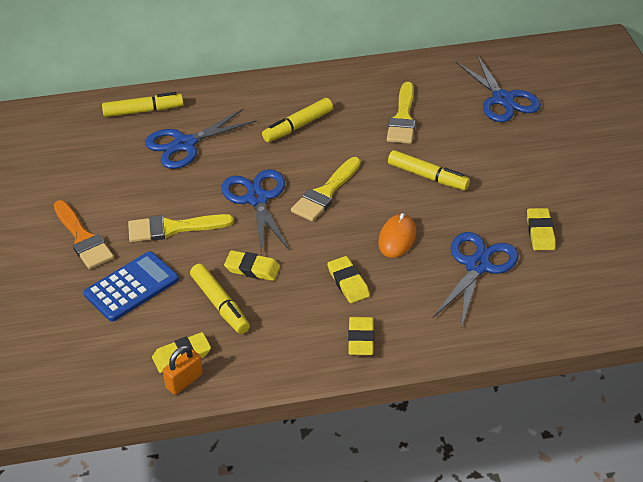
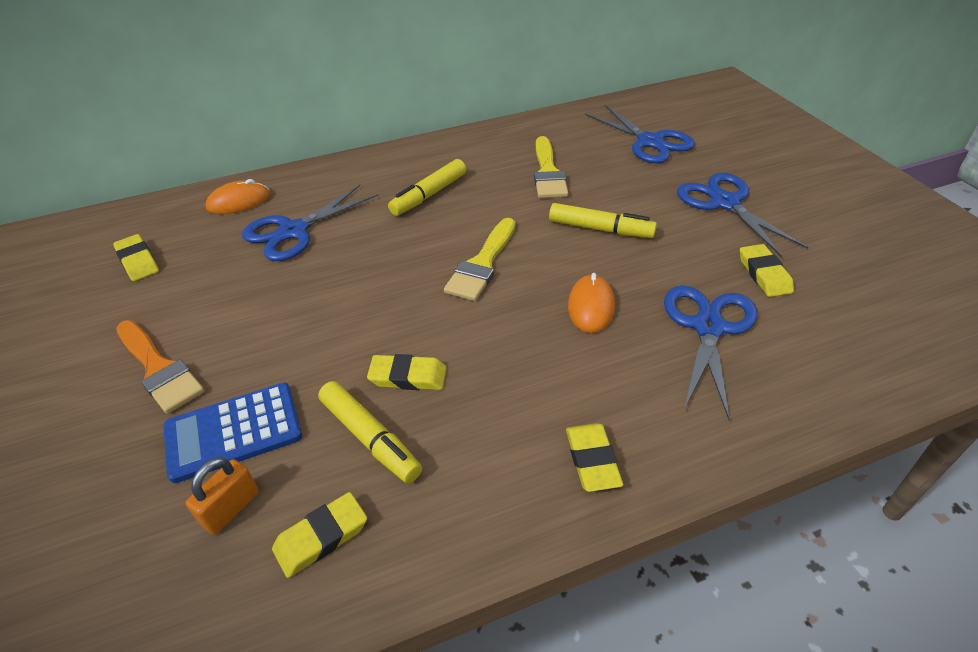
camera: 10 degrees left, 0 degrees up
blue calculator [84,251,179,322] -> blue calculator turned 150 degrees counterclockwise [163,383,302,483]
yellow marker [102,92,184,117] -> orange mouse [206,179,270,214]
yellow brush [128,214,234,242] -> none
orange padlock [163,345,203,395] -> orange padlock moved to [186,457,259,535]
blue scissors [221,169,290,254] -> blue scissors moved to [677,173,808,257]
yellow eraser [327,256,370,303] -> yellow eraser moved to [113,234,159,281]

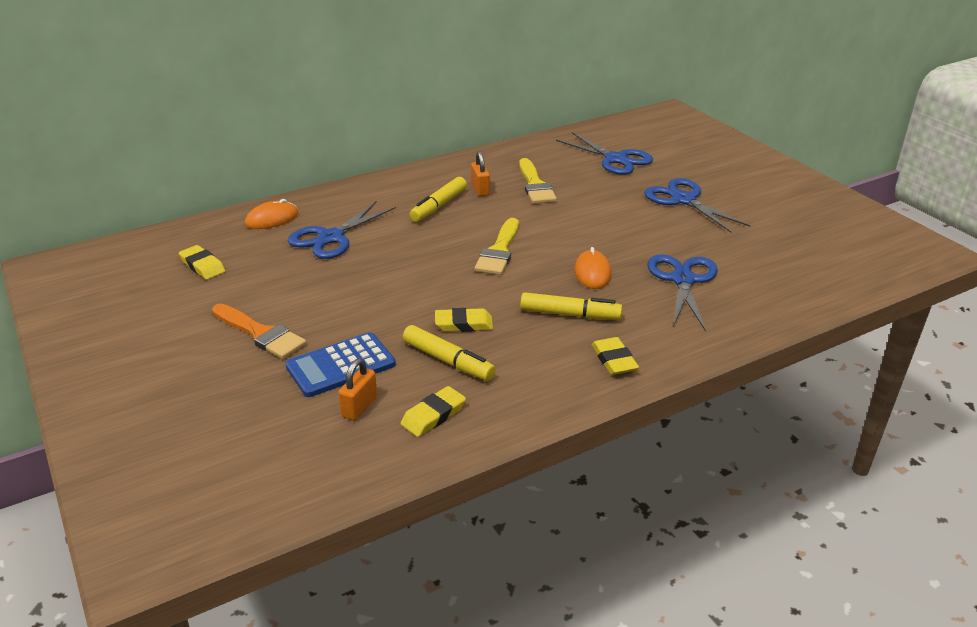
camera: 10 degrees left, 10 degrees down
yellow marker [549,203,657,238] -> yellow marker moved to [520,292,622,320]
yellow eraser [740,244,794,297] -> none
none -> orange padlock [471,151,490,196]

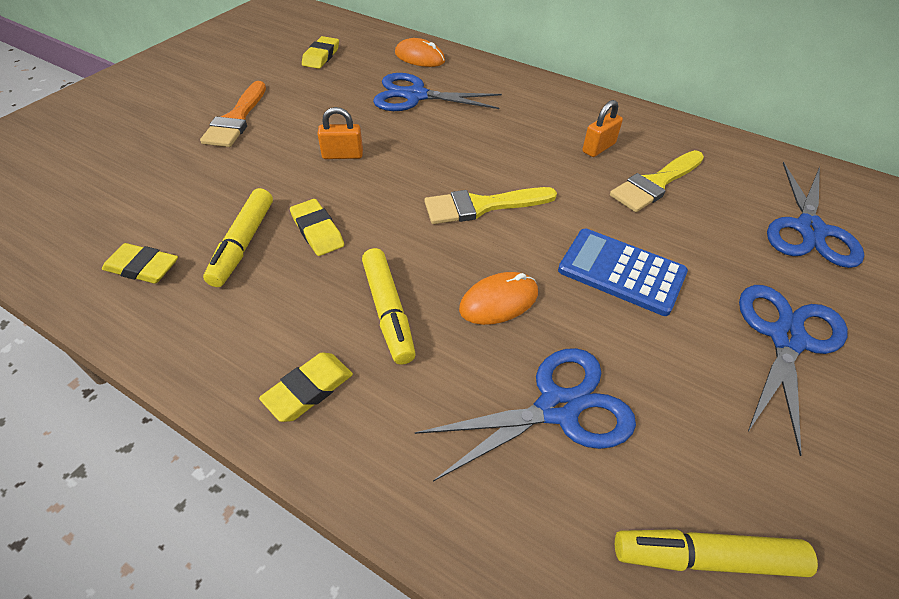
camera: 60 degrees right, 15 degrees up
blue calculator [285,332,396,397] -> blue calculator moved to [558,229,688,316]
orange padlock [339,359,377,420] -> orange padlock moved to [317,107,363,159]
yellow marker [409,177,467,222] -> yellow marker moved to [615,529,818,577]

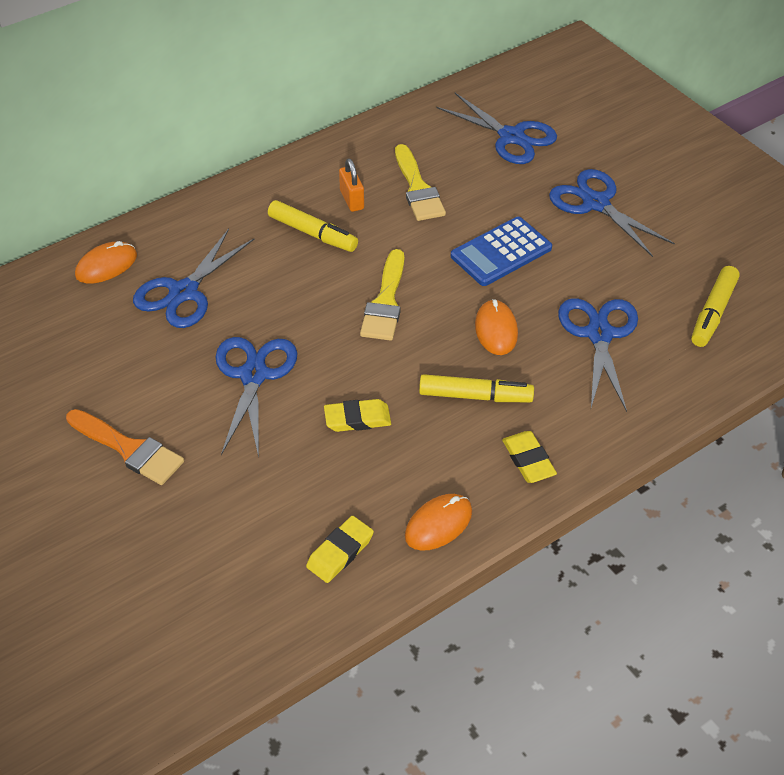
camera: 65 degrees left, 0 degrees up
yellow marker [203,188,273,287] -> yellow marker moved to [268,200,358,252]
yellow eraser [302,36,339,69] -> none
orange padlock [317,107,363,159] -> blue scissors [216,337,298,457]
none -> orange mouse [405,494,472,551]

